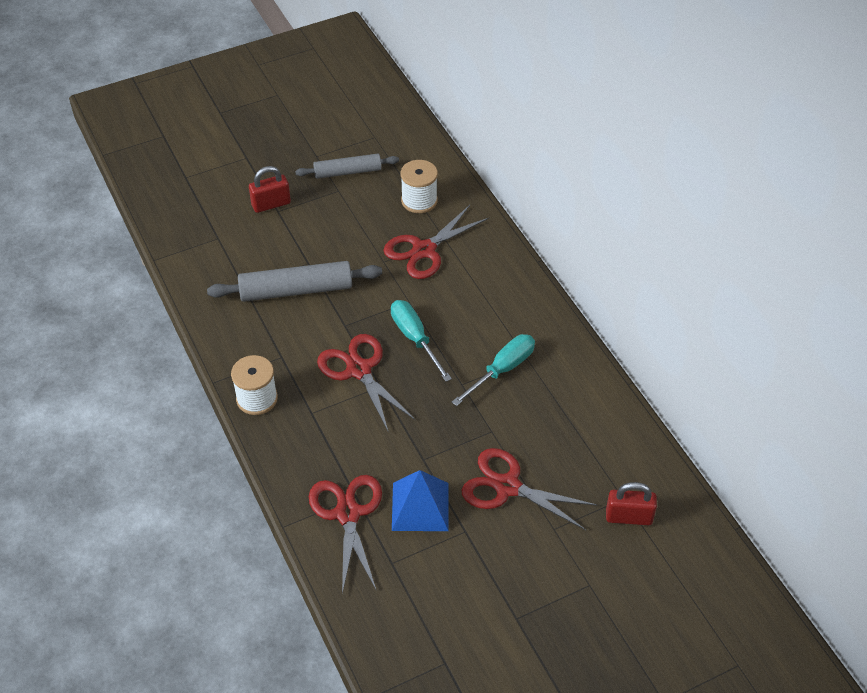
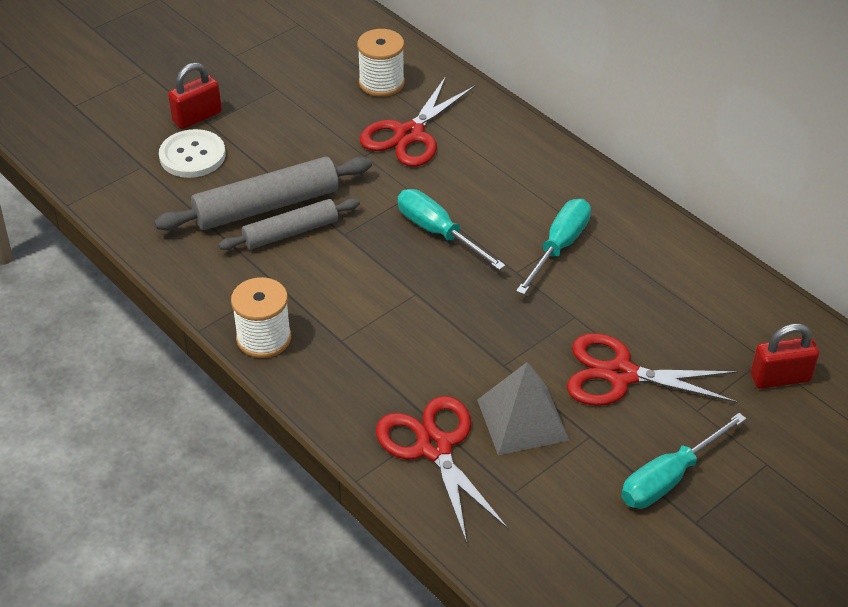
camera: 15 degrees left, 5 degrees down
grey rolling pin [295,154,399,179] -> grey rolling pin moved to [218,198,360,250]
red scissors [317,334,415,433] -> none
blue pyramid [392,470,449,531] -> grey pyramid [477,362,569,455]
none -> white button [159,129,226,178]
none -> turquoise screwdriver [621,413,747,508]

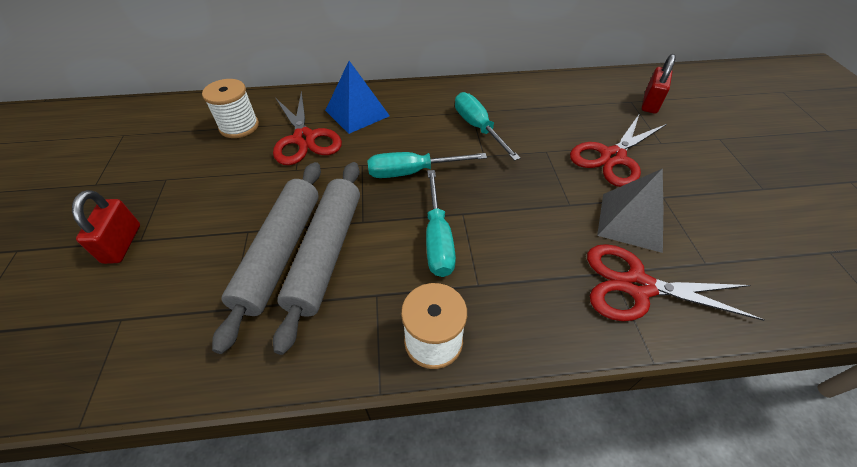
camera: 55 degrees left, 5 degrees up
white button [159,129,226,178] -> none
grey rolling pin [218,198,360,250] -> grey rolling pin [273,162,360,355], size x1.54
turquoise screwdriver [621,413,747,508] -> turquoise screwdriver moved to [426,170,456,277]
none -> blue pyramid [325,61,390,134]

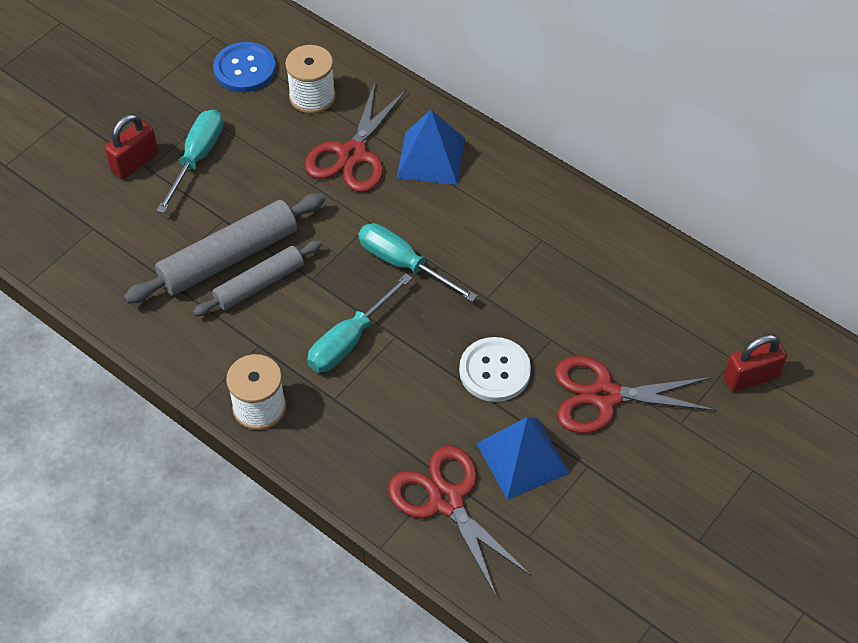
camera: 45 degrees right, 5 degrees up
grey rolling pin [273,162,360,355] -> grey rolling pin [193,240,322,316], size x0.65
turquoise screwdriver [455,92,520,161] -> turquoise screwdriver moved to [156,109,223,213]
grey pyramid [597,168,663,253] -> blue pyramid [476,417,570,500]
none -> blue button [213,42,276,92]
none -> white button [459,337,531,402]

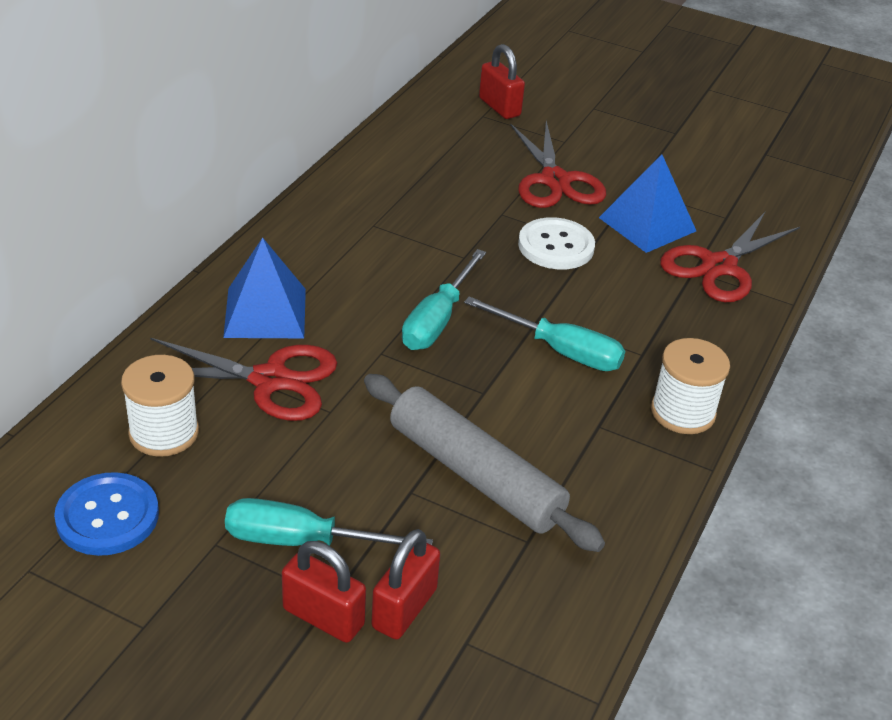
camera: 105 degrees left, 15 degrees down
grey rolling pin [193,240,322,316] -> none
none -> red padlock [372,529,440,640]

